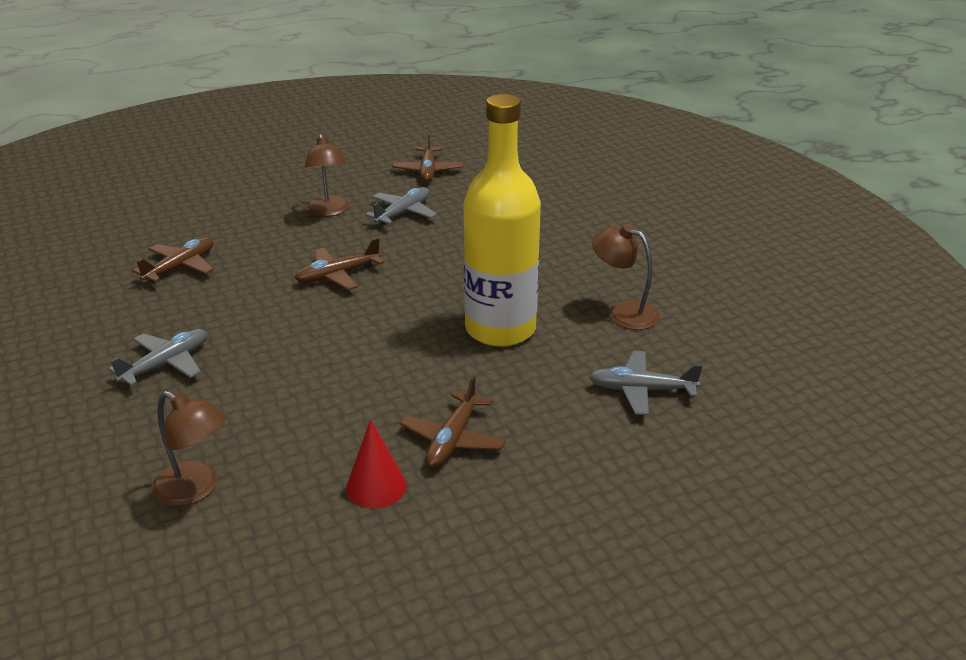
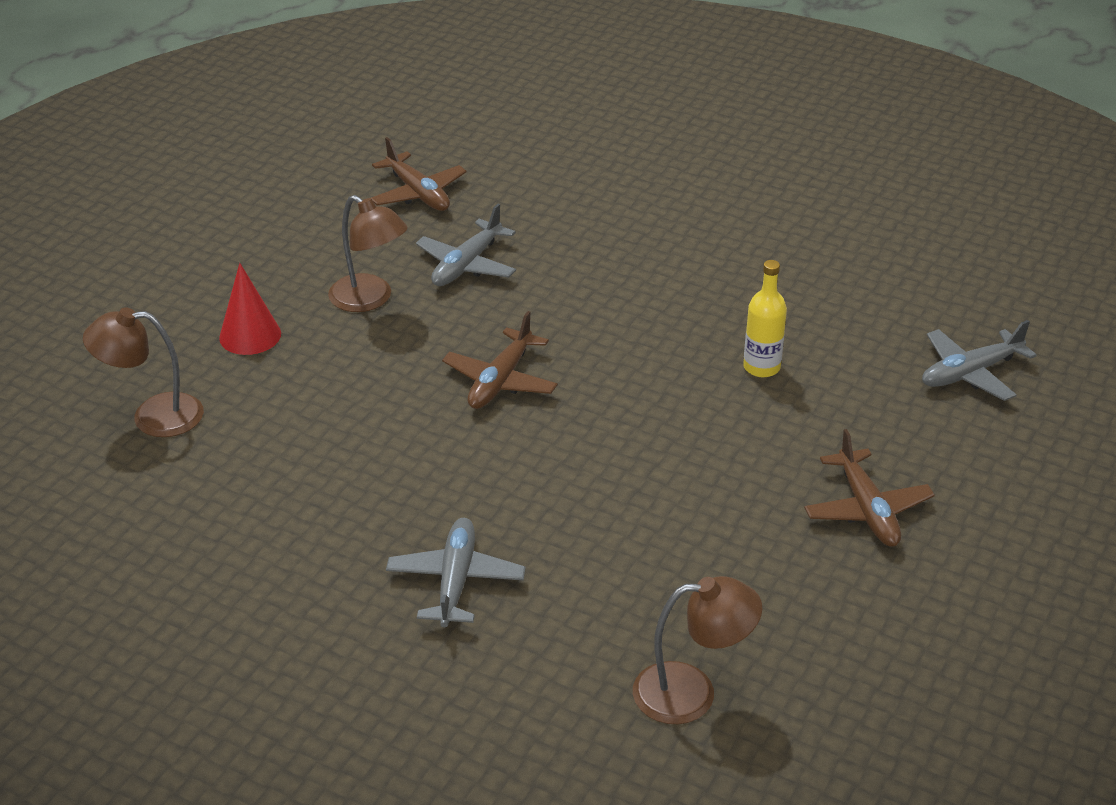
camera: 35 degrees left, 5 degrees up
brown plane [133,237,214,283] -> none
red cone [346,419,407,508] -> red cone moved to [219,263,281,355]
grey plane [365,187,437,226] -> grey plane turned 150 degrees counterclockwise [416,204,516,286]
yellow bottle [464,94,541,347] -> yellow bottle [743,260,787,377], size x0.41
brown lamp [592,224,660,330] -> brown lamp moved to [83,307,204,437]

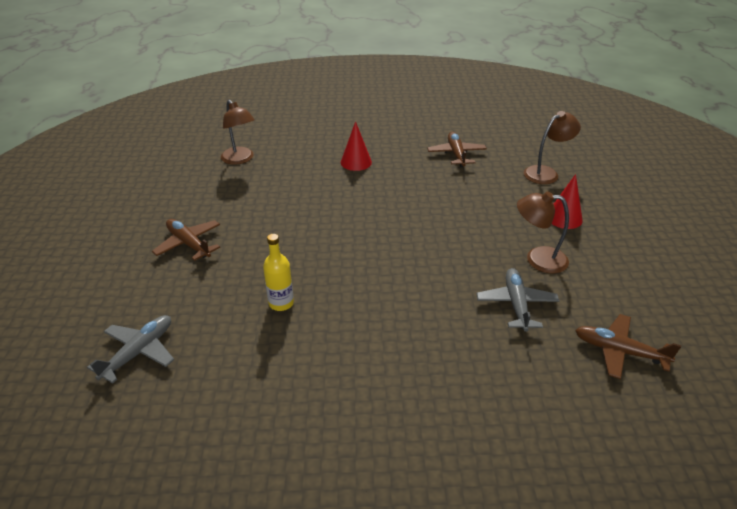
camera: 150 degrees right, 0 degrees up
grey plane [386,518,525,627] -> red cone [341,121,372,171]
brown plane [442,311,558,409] -> brown plane moved to [427,132,487,167]
brown lamp [633,576,762,724] -> brown lamp turned 90 degrees counterclockwise [221,100,255,165]

